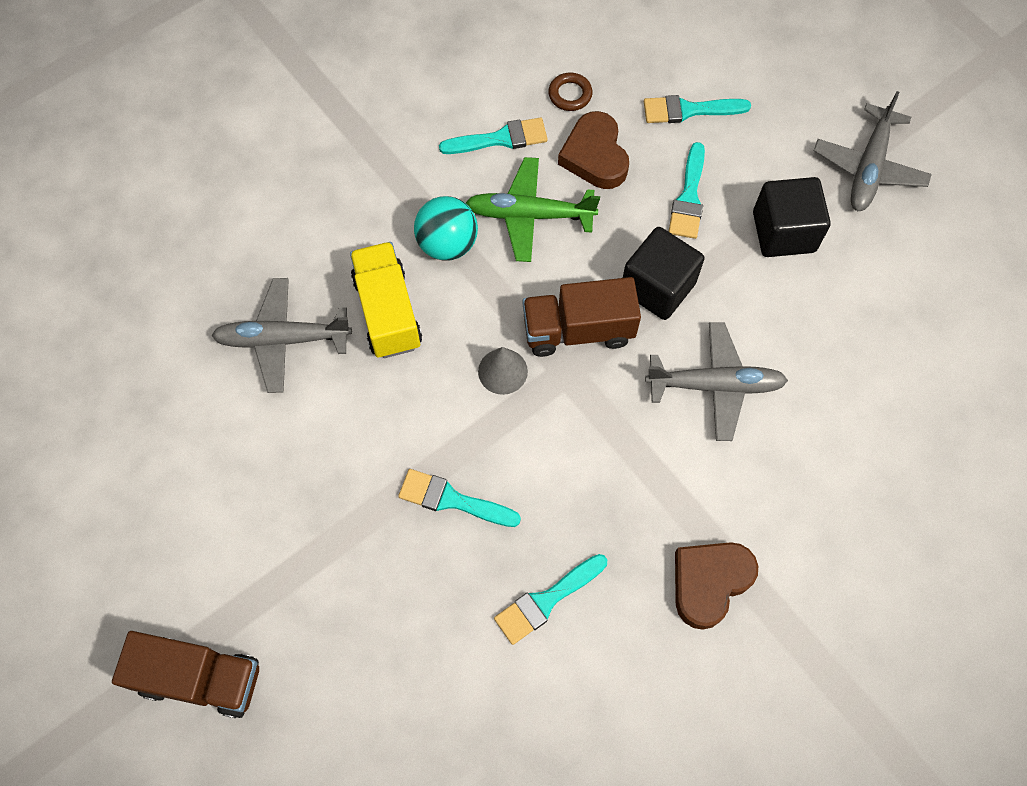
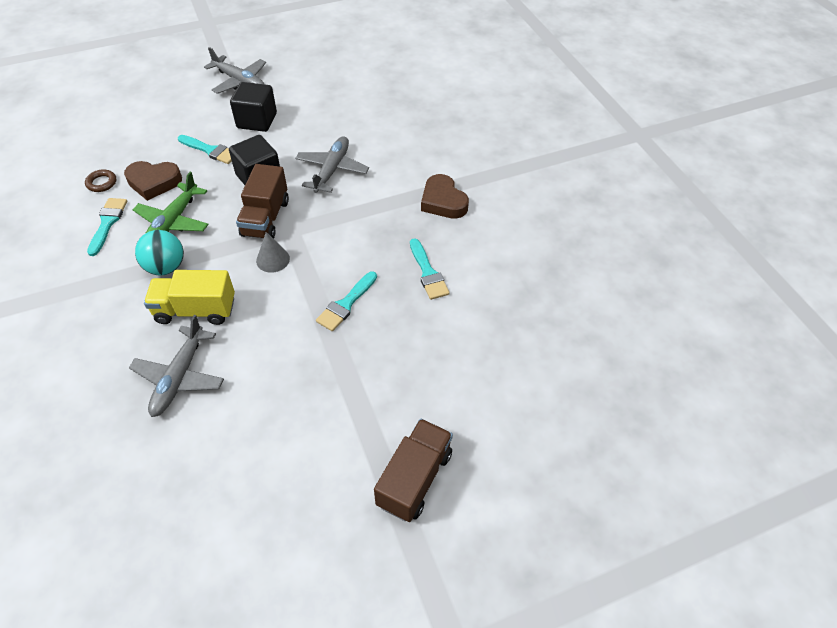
camera: 75 degrees left, 15 degrees down
turquoise brush [644,95,751,123] -> none

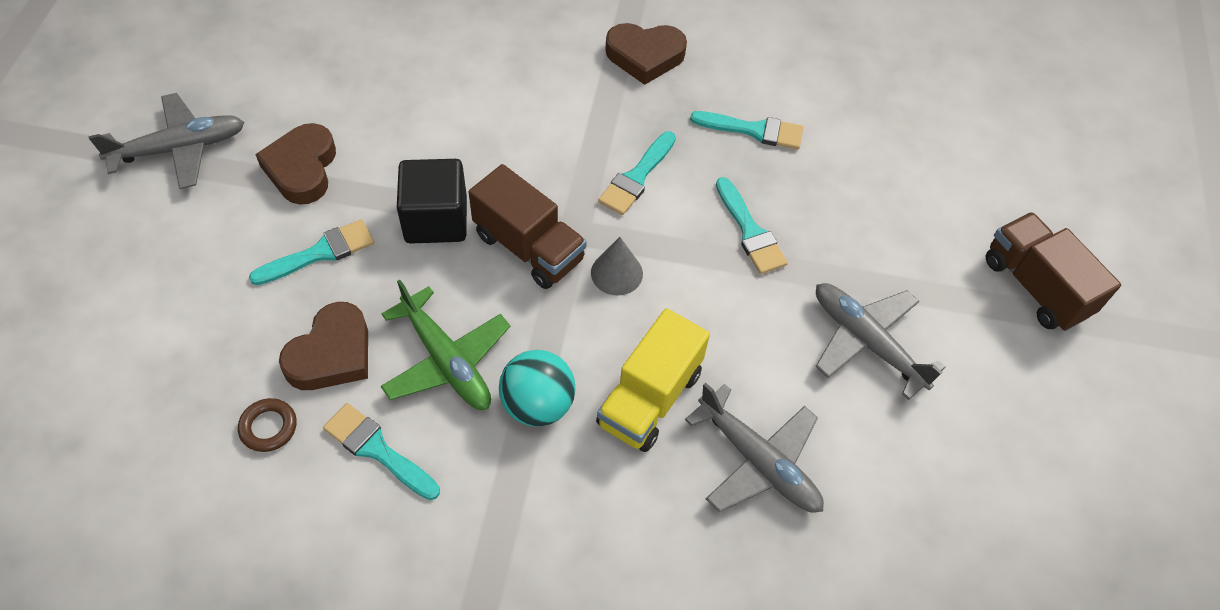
camera: 60 degrees left, 5 degrees up
black cube [230,82,277,132] -> brown heart [255,123,336,205]
grey plane [295,136,369,193] -> grey plane moved to [815,283,946,400]
none -> turquoise brush [598,131,676,215]

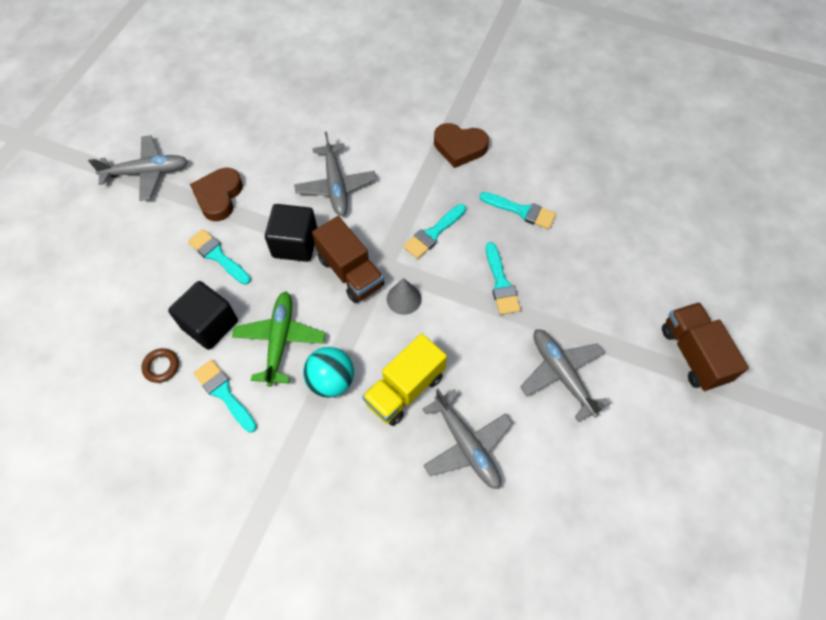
camera: 15 degrees right, 5 degrees up
turquoise brush [249,219,374,285] -> turquoise brush turned 120 degrees counterclockwise [188,229,251,285]
brown heart [279,302,368,390] -> black cube [168,281,238,350]
green plane [381,280,510,410] -> green plane turned 150 degrees counterclockwise [232,292,325,387]
none -> grey plane [294,132,376,216]

